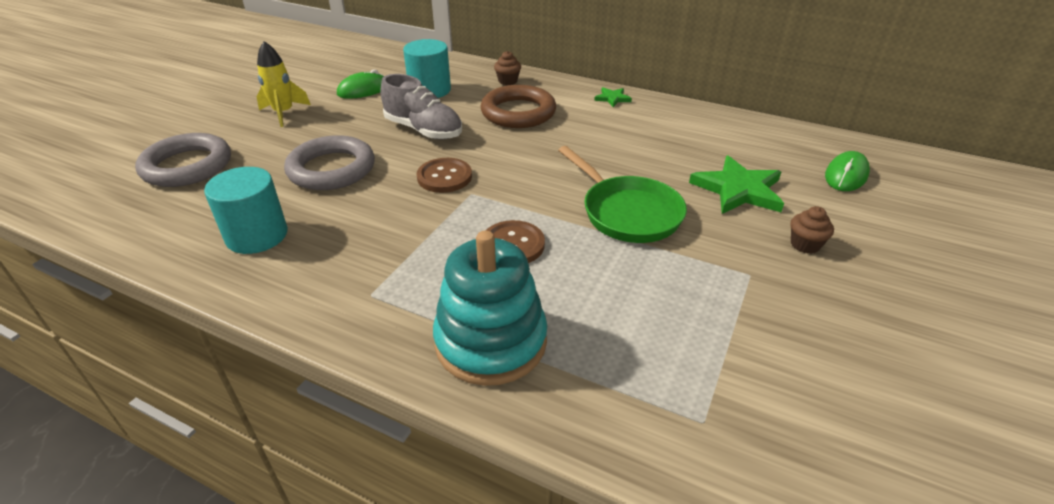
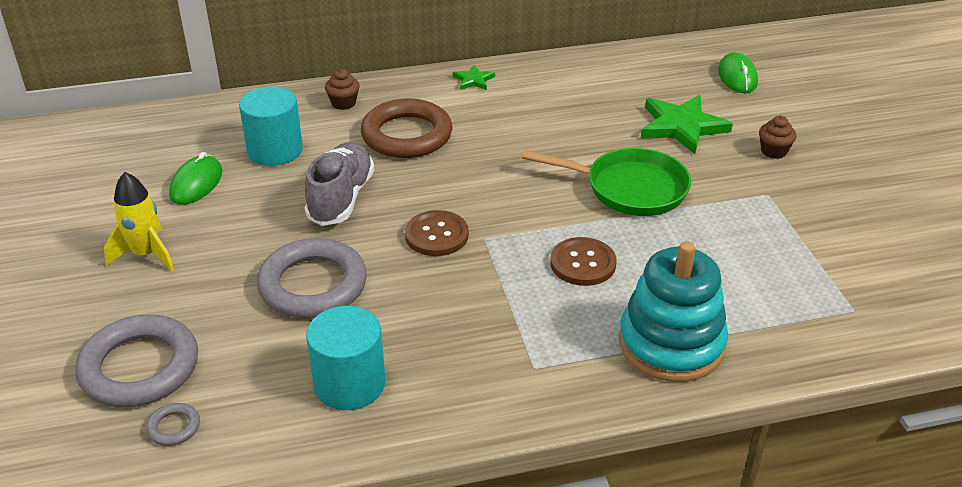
camera: 40 degrees left, 0 degrees up
grey shoe [380,74,462,140] -> grey shoe turned 75 degrees counterclockwise [305,142,374,226]
none -> grey ring [146,403,200,446]

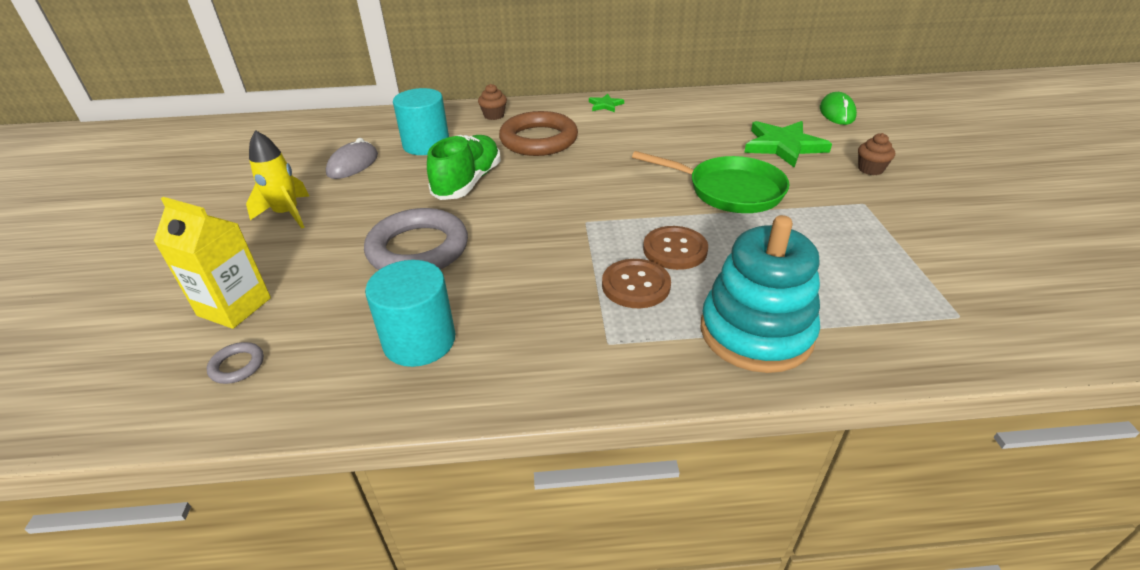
camera: 10 degrees right, 0 degrees up
grey ring [75,315,198,407] -> yellow carton [154,197,271,329]
green mouse [169,152,222,205] -> grey mouse [326,138,378,179]
grey shoe [305,142,374,226] -> green shoe [427,135,501,200]
brown button [405,210,469,256] -> brown button moved to [602,259,671,308]

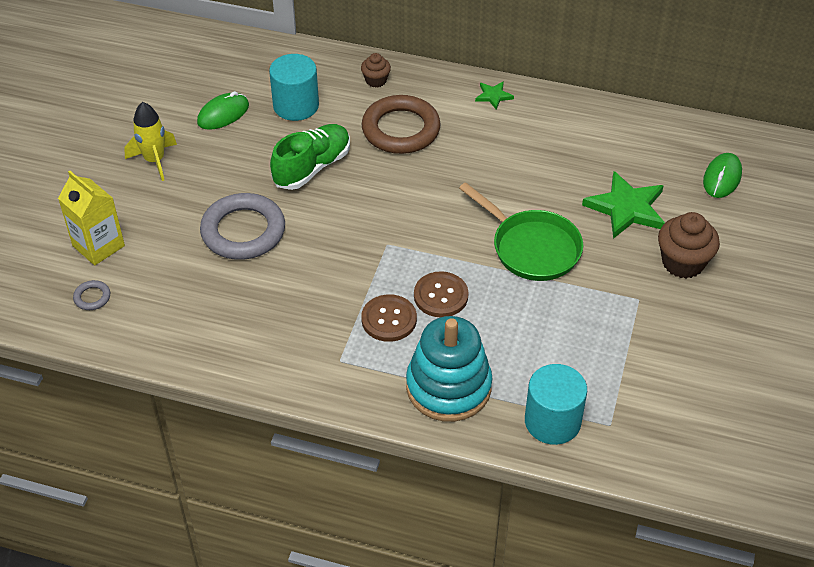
camera: 20 degrees right, 10 degrees up
grey mouse [326,138,378,179] -> green mouse [197,91,249,130]
turquoise cylinder [365,260,455,367] -> turquoise cylinder moved to [525,364,587,445]
brown cupcake [858,133,895,175] -> brown cupcake [658,212,720,279], size x1.77

